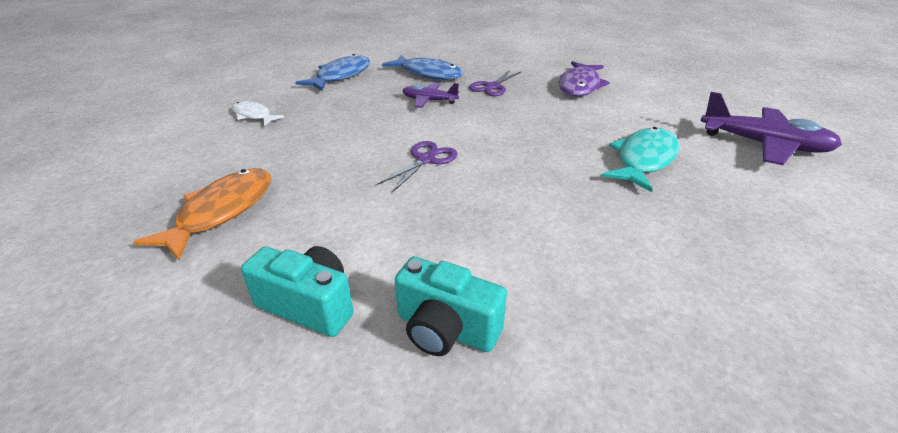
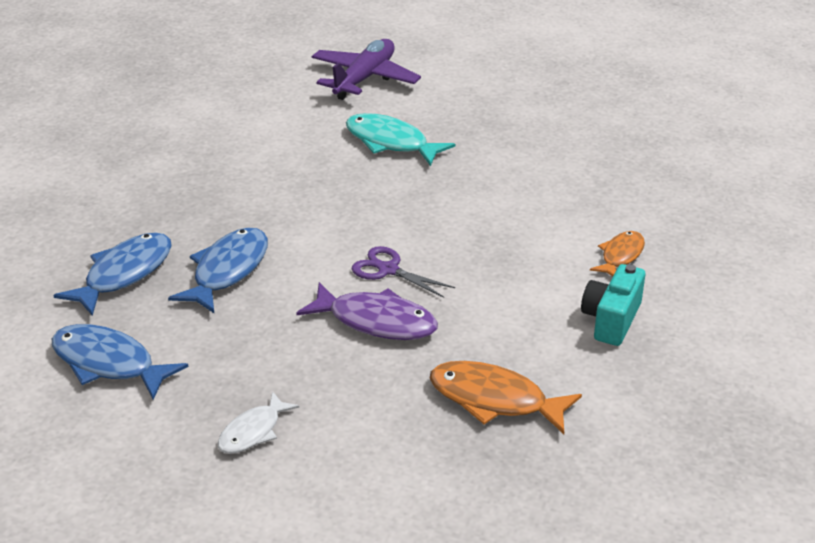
camera: 90 degrees left, 0 degrees up
turquoise camera [395,257,507,356] -> orange fish [590,231,645,277]
purple plane [402,83,459,108] -> blue fish [168,228,268,313]
purple scissors [469,70,521,96] -> none
purple fish [559,61,610,96] -> purple fish moved to [296,282,438,340]

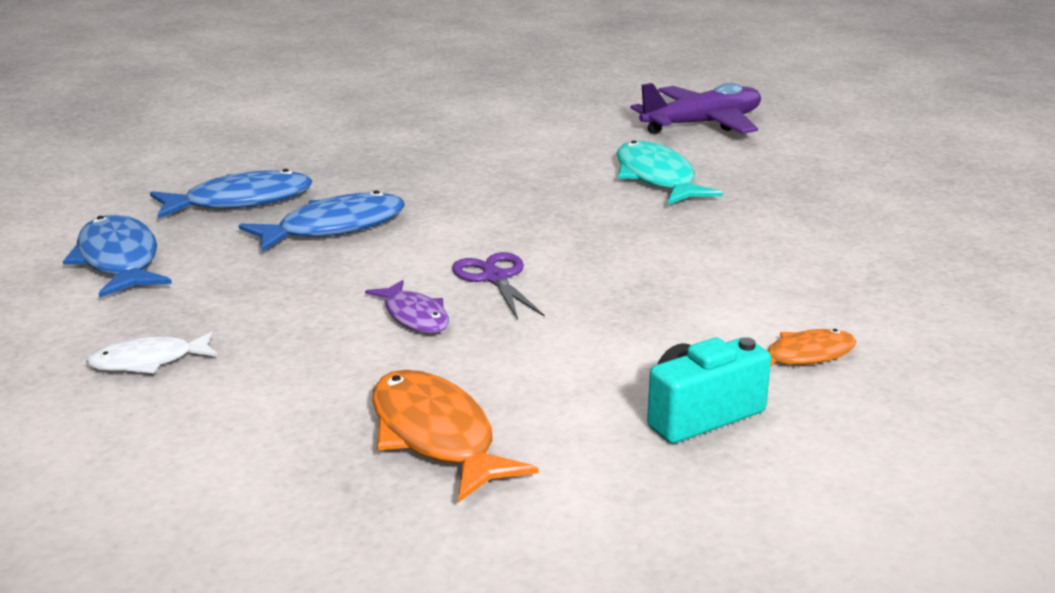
camera: 35 degrees right, 10 degrees down
purple fish [296,282,438,340] -> purple fish [365,280,449,333], size x0.61

